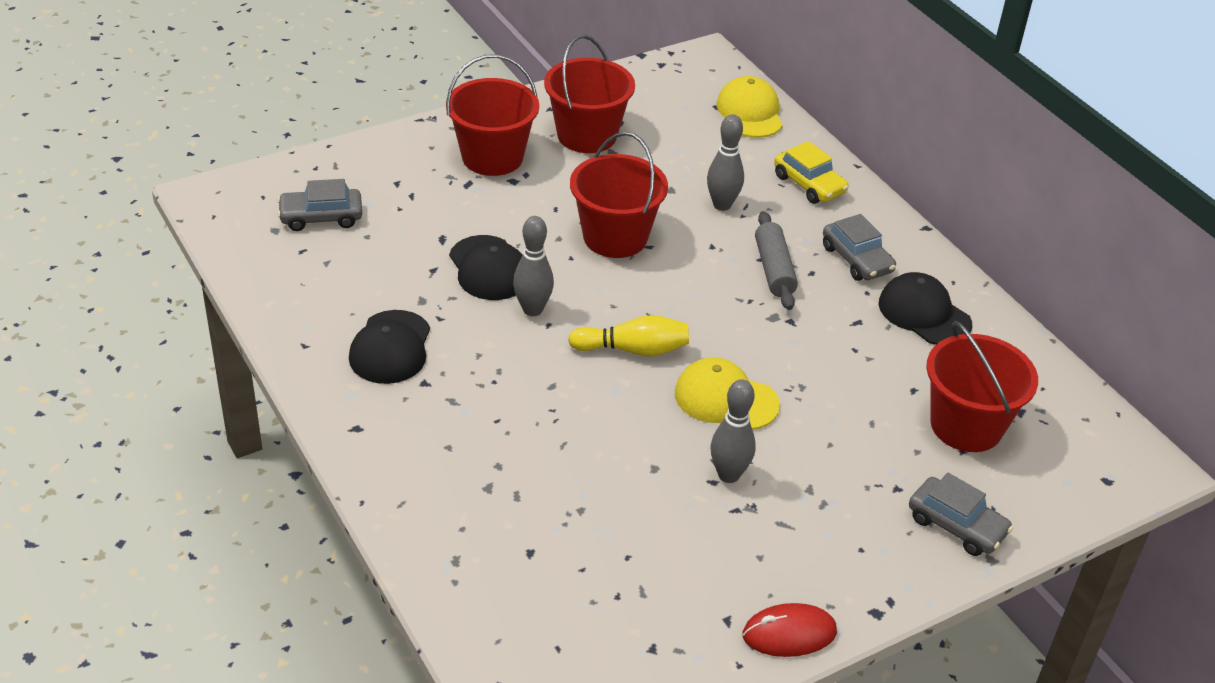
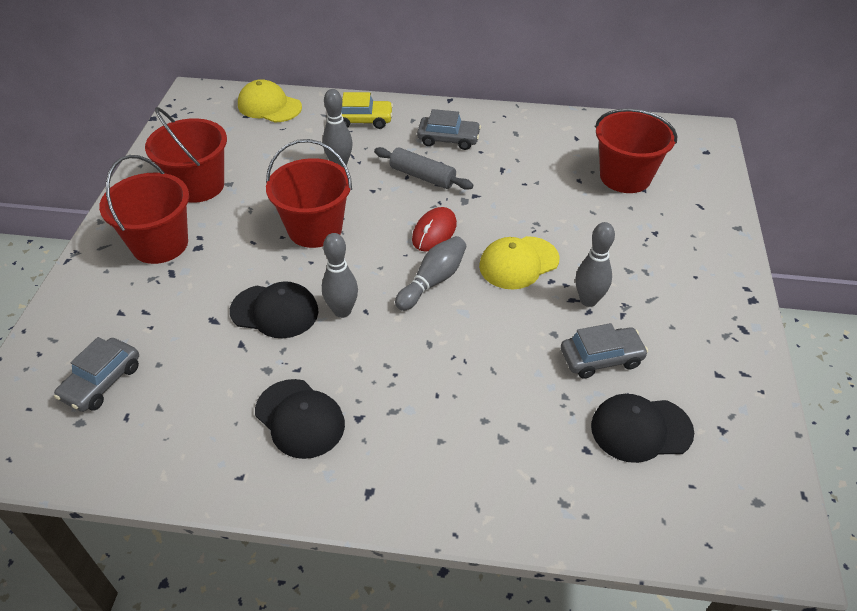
camera: 50 degrees left, 5 degrees up
yellow bowling pin [568,315,689,356] -> grey bowling pin [395,236,466,311]
red mouse [743,603,837,657] -> red mouse moved to [412,207,457,252]
black cap [879,272,972,345] -> black cap moved to [591,394,694,463]
grey car [909,473,1013,556] -> grey car moved to [561,323,648,379]

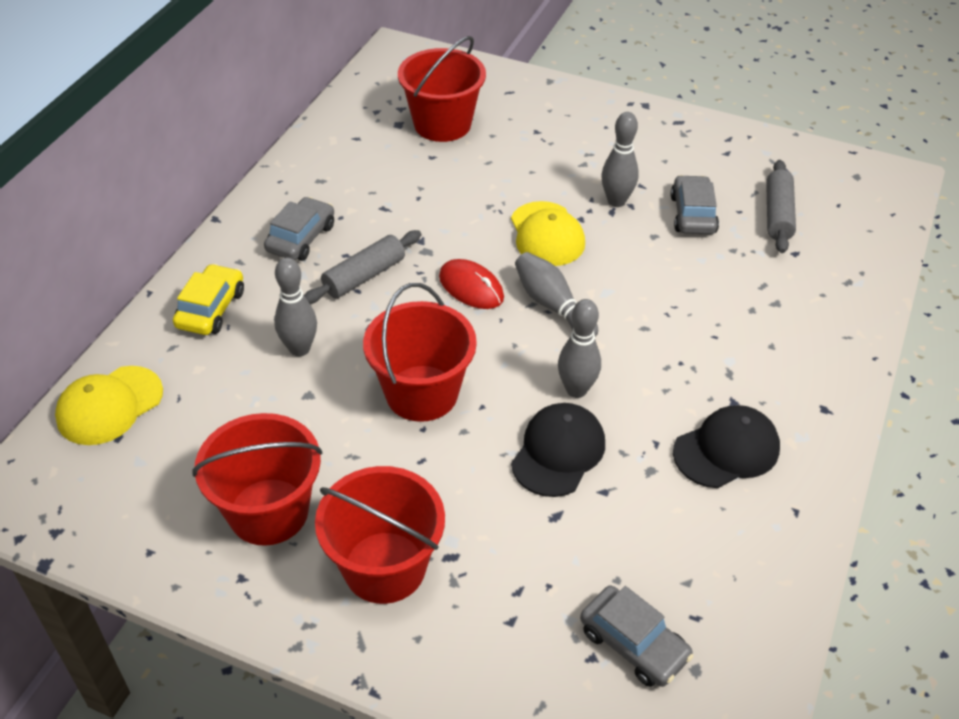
camera: 75 degrees left, 0 degrees up
black cap [591,394,694,463] -> grey rolling pin [766,160,796,253]

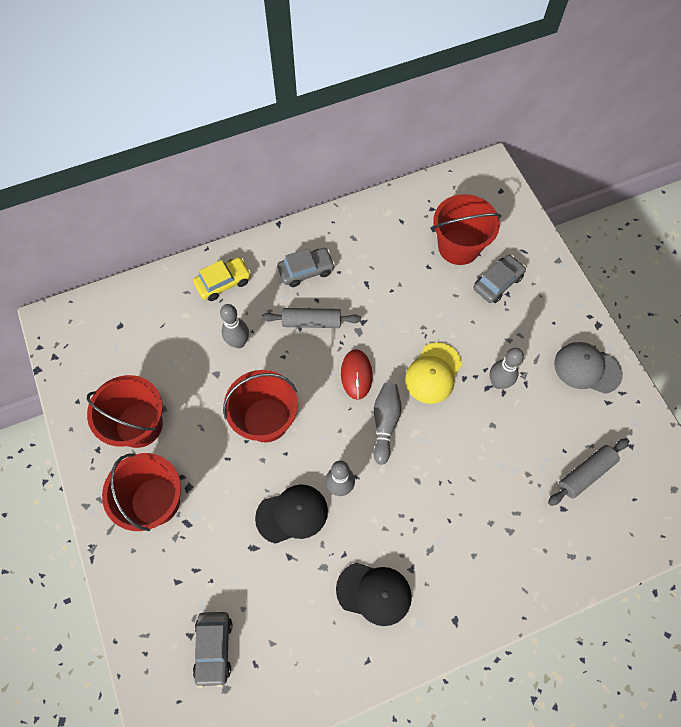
camera: 45 degrees right, 20 degrees up
yellow cap [55,366,163,445] -> none
grey car [671,175,719,235] -> grey car moved to [474,255,526,303]
none -> grey cap [554,342,623,394]

